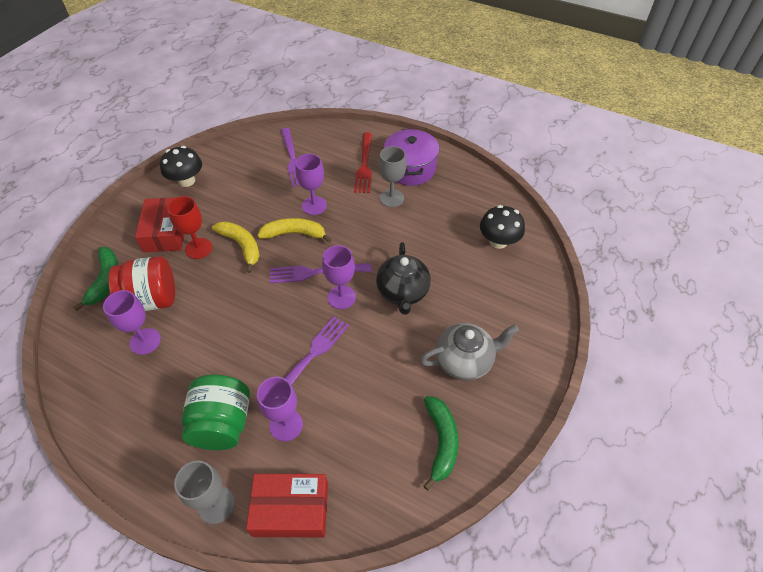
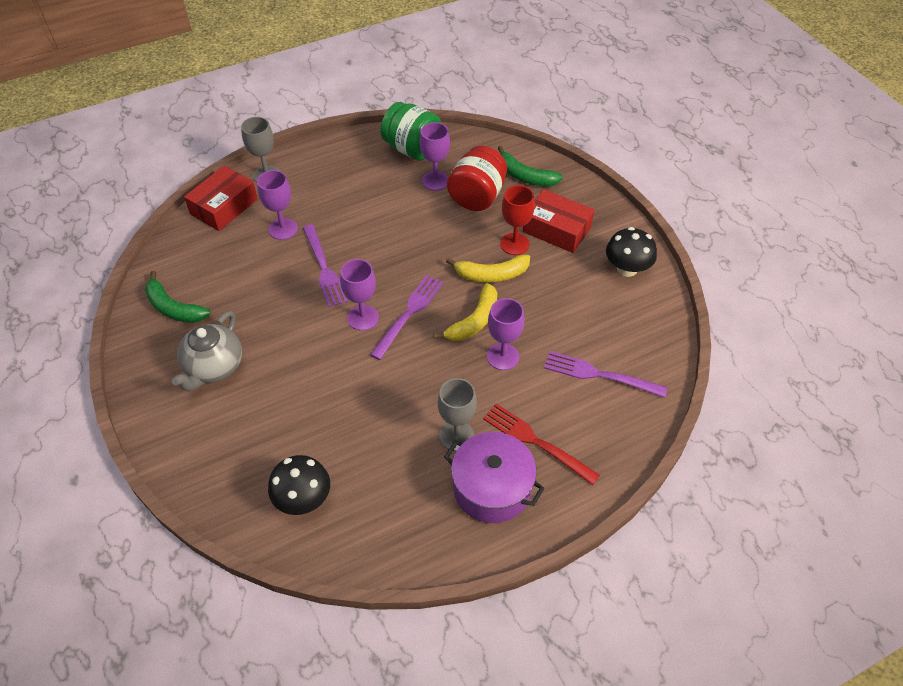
camera: 125 degrees right, 0 degrees up
green jar [181,374,250,450] -> green jar moved to [381,102,441,160]
black teapot [376,242,431,315] -> none

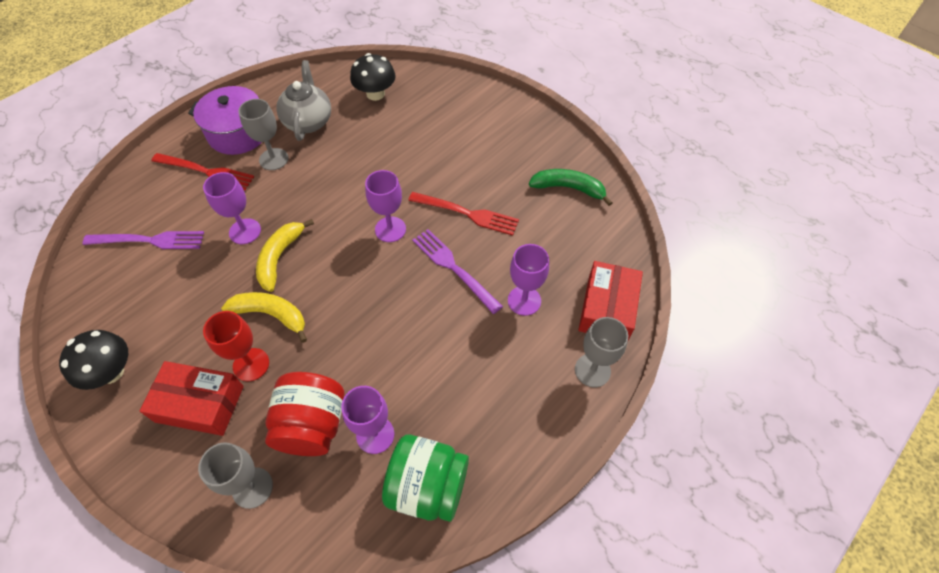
camera: 160 degrees right, 5 degrees up
grey teapot [171,311,242,392] -> grey teapot moved to [276,60,331,141]
purple fork [370,275,444,360] -> none
yellow banana [446,255,530,282] -> yellow banana turned 45 degrees clockwise [221,292,307,343]
green banana [498,146,563,186] -> grey goblet [198,442,273,509]
none -> red fork [408,192,519,235]

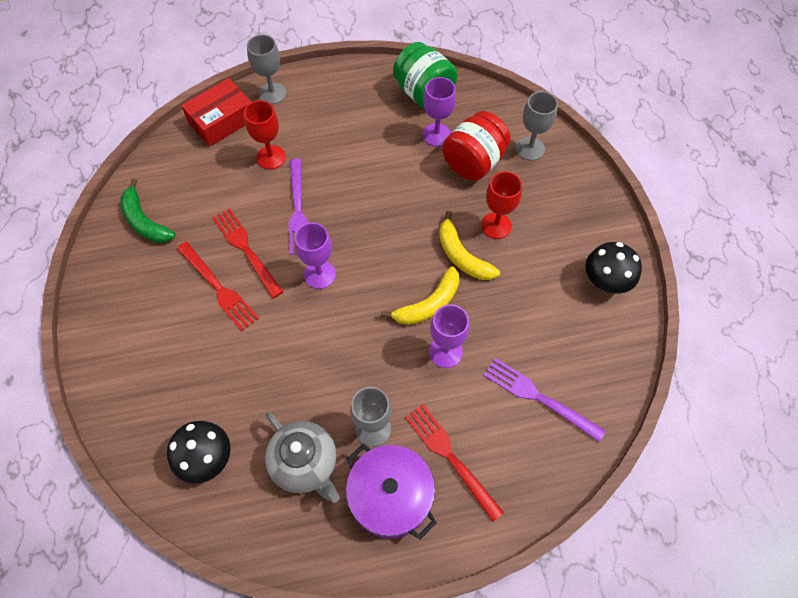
camera: 145 degrees left, 5 degrees up
red box [140,361,244,436] -> none
grey teapot [276,60,331,141] -> grey teapot turned 75 degrees counterclockwise [265,412,340,503]
purple goblet [508,244,549,316] -> red goblet [244,100,286,169]
none -> red fork [177,242,259,331]

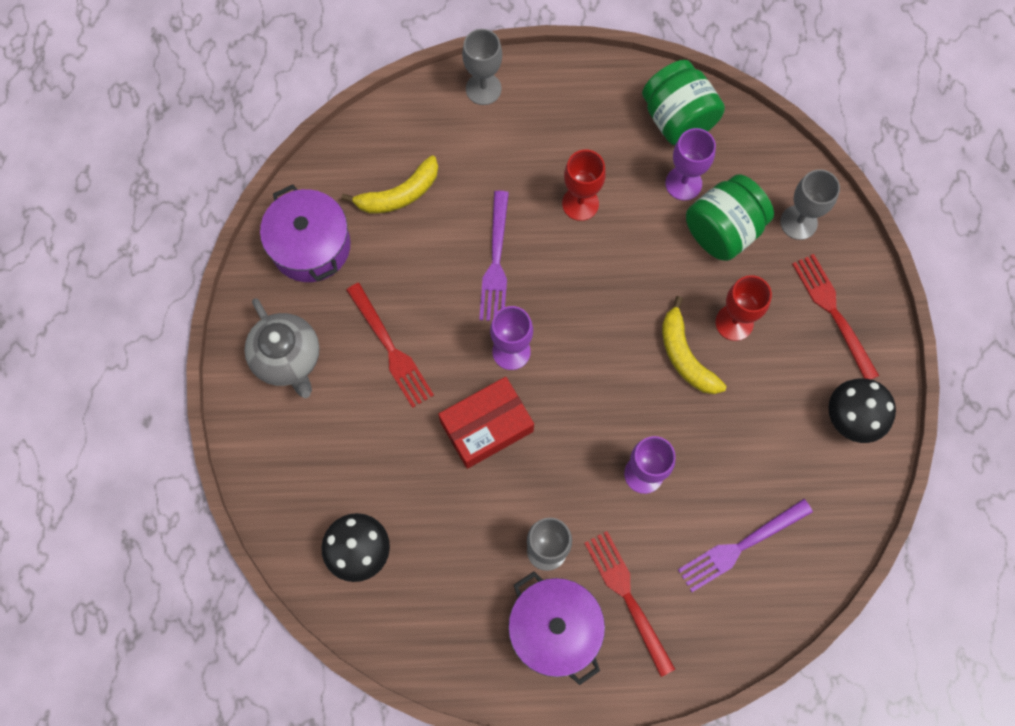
camera: 10 degrees right, 10 degrees up
green banana [120,178,175,243] -> purple pot [260,185,351,282]
red box [181,78,252,146] -> red box moved to [438,377,534,469]
red fork [213,208,283,298] -> red fork moved to [792,254,879,379]
red goblet [244,100,286,169] -> red goblet moved to [562,149,606,221]
grey teapot [265,412,340,503] -> grey teapot moved to [244,298,319,398]
yellow banana [381,267,459,325] -> yellow banana moved to [341,155,438,214]
red jar [442,111,511,181] -> green jar [686,174,774,261]
purple fork [484,358,606,442] -> purple fork turned 75 degrees counterclockwise [678,499,813,592]

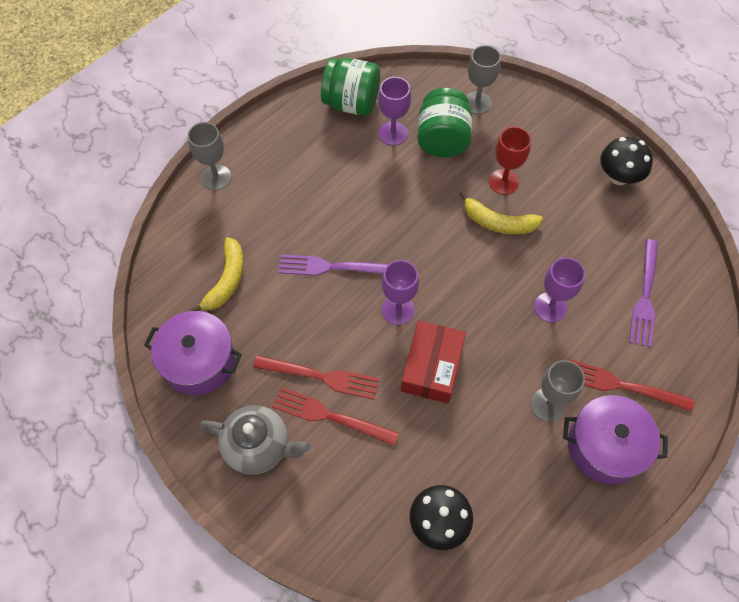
camera: 45 degrees left, 10 degrees down
purple fork [479,191,509,321] -> purple fork turned 135 degrees clockwise [278,254,388,276]
red goblet [562,149,606,221] -> none
red fork [792,254,879,379] -> red fork moved to [272,387,399,446]

